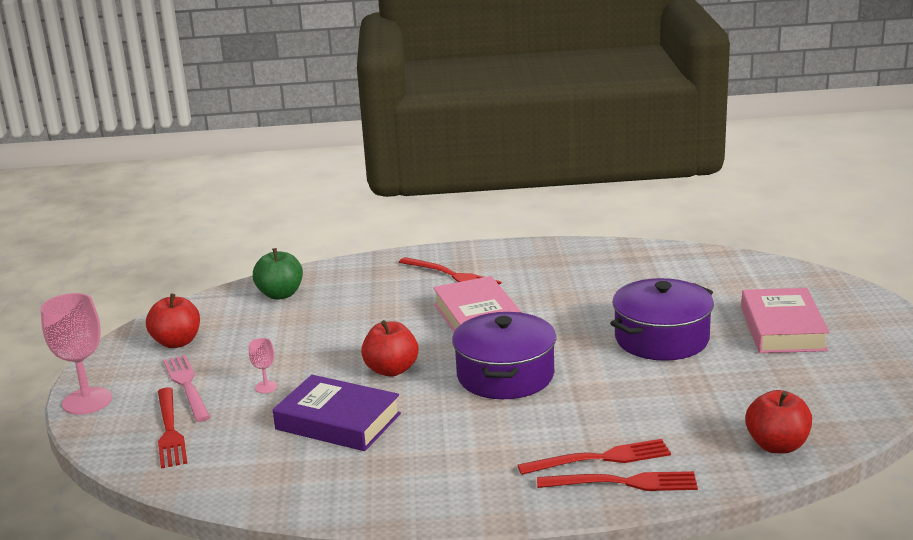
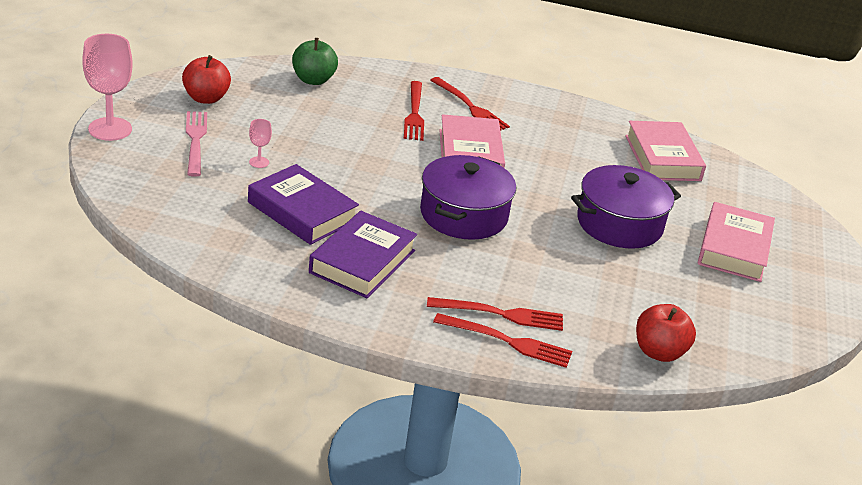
camera: 10 degrees right, 10 degrees up
red fork [158,387,187,469] -> red fork moved to [404,81,424,141]
red apple [361,320,418,377] -> none
none -> purple book [309,211,417,298]
none -> pink book [625,121,706,181]

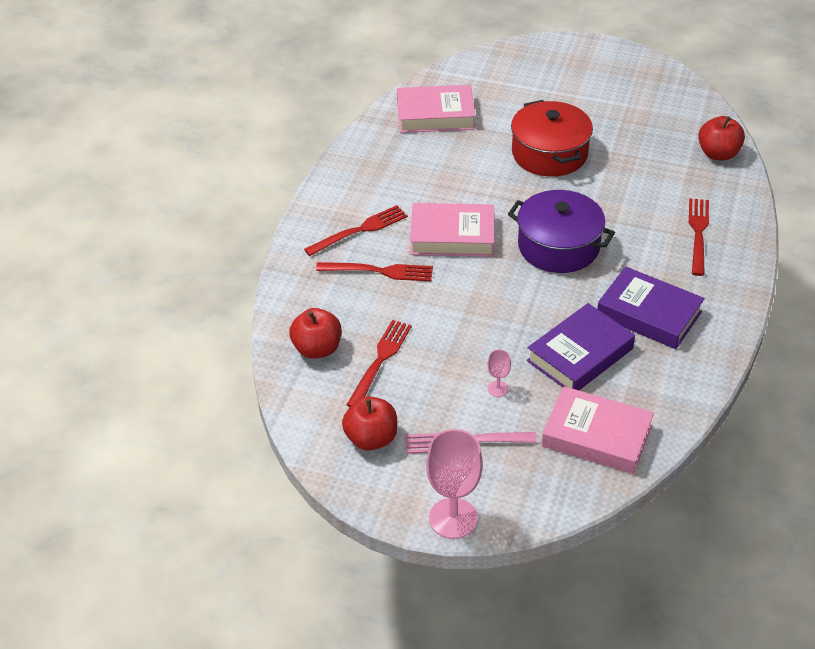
camera: 80 degrees left, 10 degrees up
green apple [292,38,338,85] -> red apple [289,308,341,359]
red fork [433,313,572,368] -> red fork moved to [346,320,412,407]
purple pot [571,165,681,249] -> red pot [511,100,593,177]
pink book [698,202,775,282] -> pink book moved to [542,386,654,474]

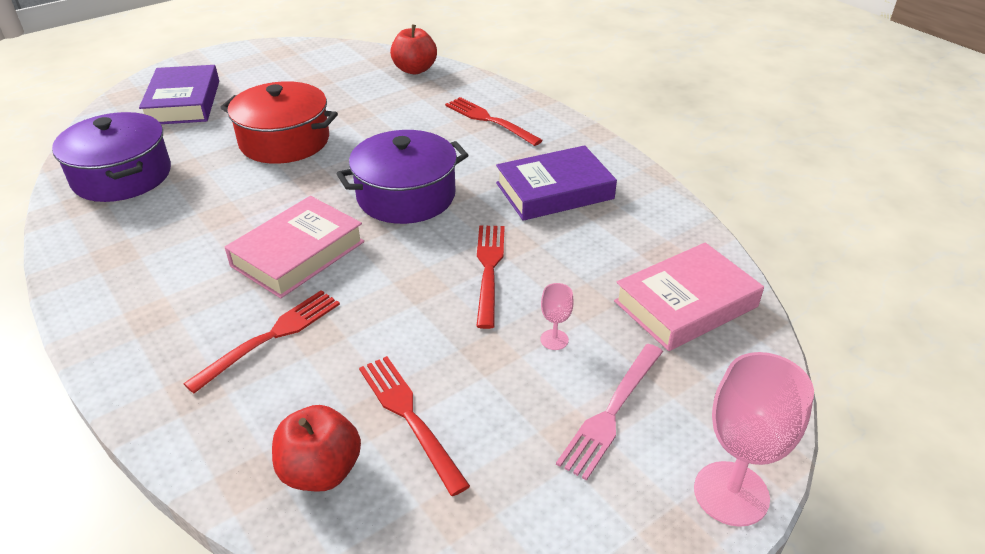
camera: 55 degrees left, 5 degrees down
red fork [304,205,408,256] -> red fork moved to [476,225,505,329]
red apple [342,396,397,450] -> none
pink book [397,85,476,133] -> purple pot [52,112,171,202]
purple book [527,303,635,390] -> purple book moved to [139,65,219,124]

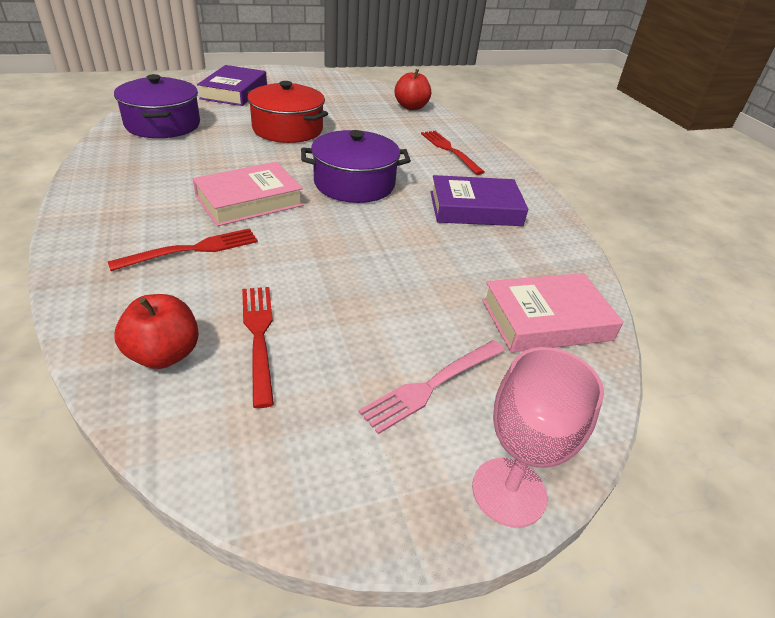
camera: 15 degrees right, 0 degrees up
red fork [476,225,505,329] -> none
pink goblet [540,283,574,350] -> none

